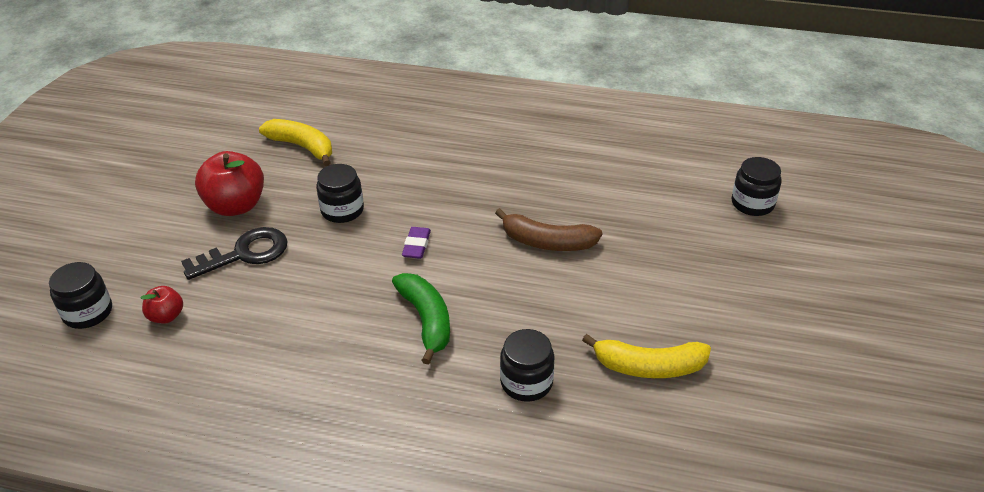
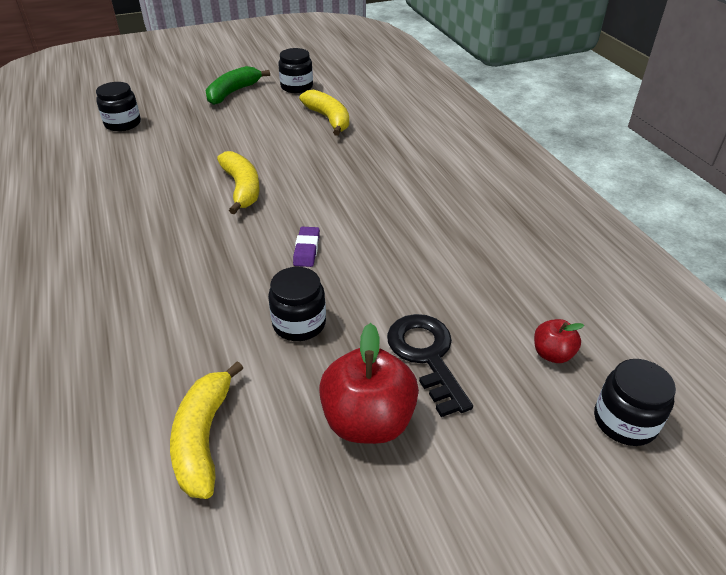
camera: 125 degrees left, 0 degrees up
black key [181,227,288,280] -> black key turned 45 degrees clockwise [387,314,473,417]
green banana [392,273,450,364] -> green banana moved to [205,66,270,105]
purple eraser [402,227,431,259] -> purple eraser turned 60 degrees counterclockwise [293,227,320,267]
brown banana [495,208,602,251] -> yellow banana [217,151,260,214]
black jar [500,329,555,402] -> black jar moved to [278,48,313,93]

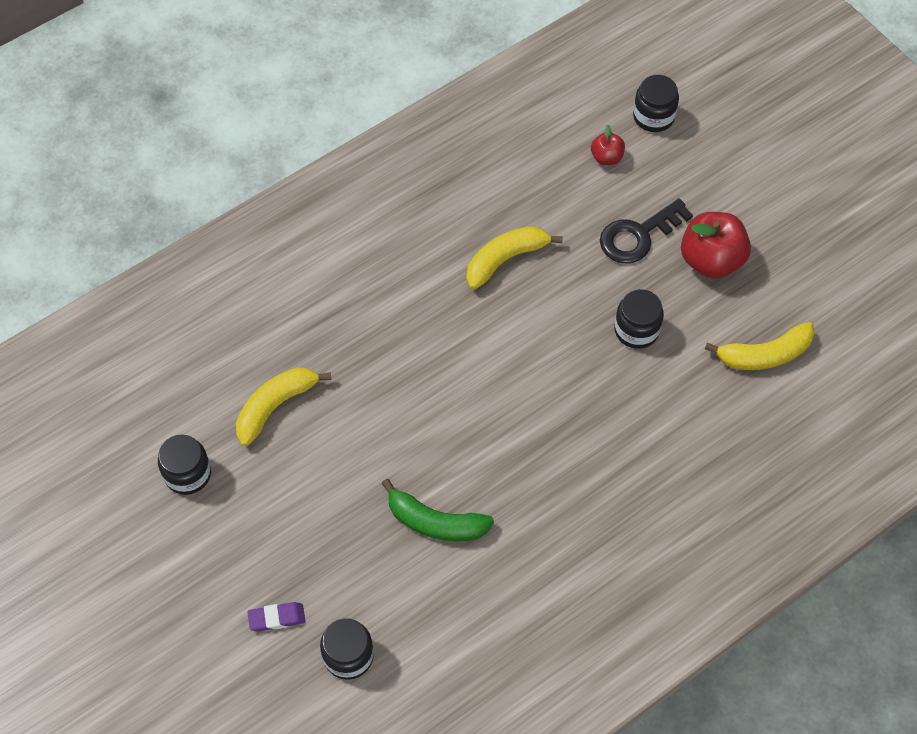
camera: 105 degrees left, 20 degrees up
green banana [205,66,270,105] -> green banana moved to [381,479,494,541]
yellow banana [217,151,260,214] -> yellow banana moved to [467,226,563,290]
purple eraser [293,227,320,267] -> purple eraser moved to [248,602,305,632]

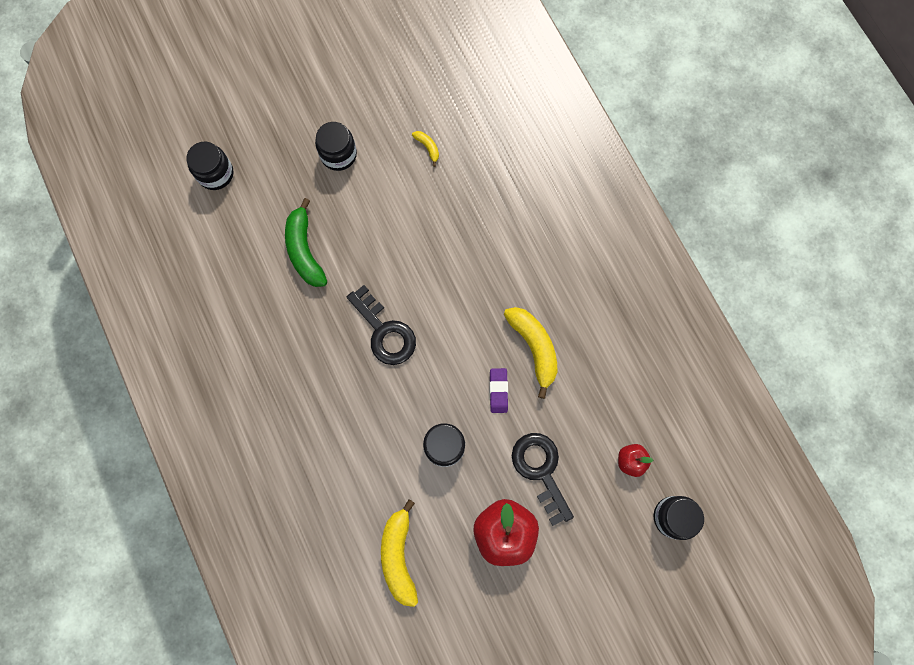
camera: 100 degrees right, 15 degrees up
black jar [158,435,211,495] -> black jar moved to [315,122,357,171]
yellow banana [236,367,331,446] -> yellow banana [412,131,439,167], size x0.47
purple eraser [248,602,305,632] -> purple eraser moved to [490,368,508,413]
green banana [381,479,494,541] -> green banana turned 45 degrees counterclockwise [285,198,327,287]
none -> black key [347,285,416,365]

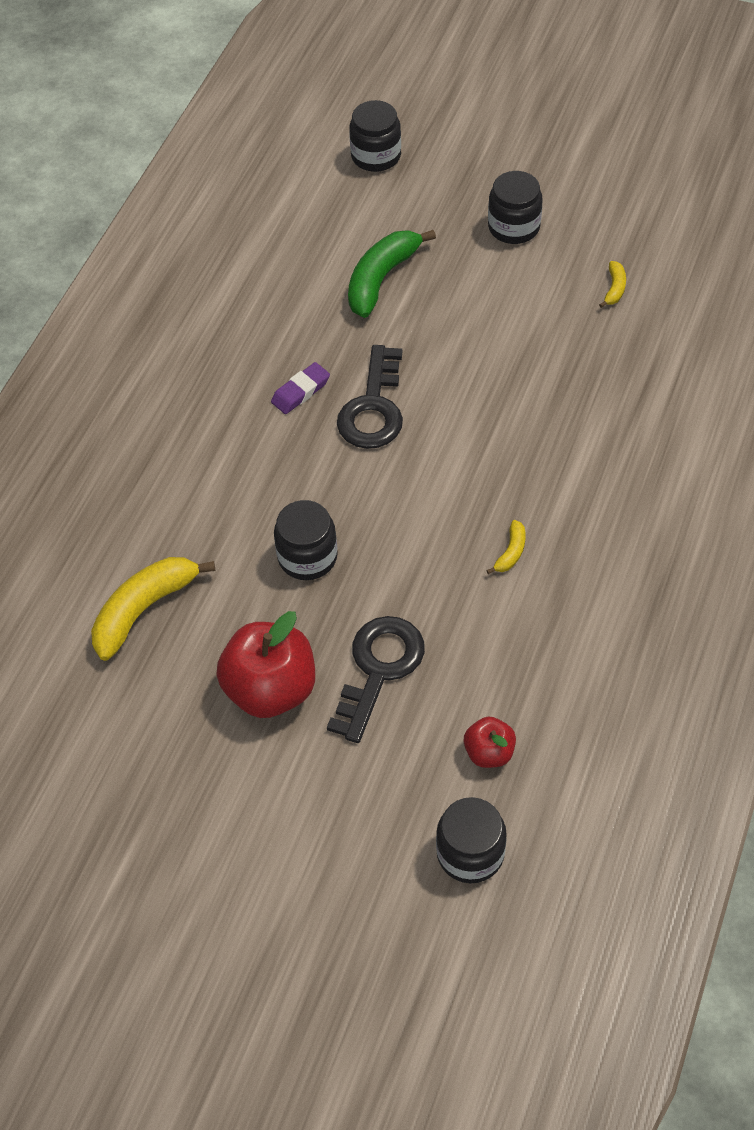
camera: 50 degrees right, 20 degrees down
purple eraser [490,368,508,413] -> purple eraser moved to [271,362,330,414]
yellow banana [504,307,558,399] -> yellow banana [486,520,525,574], size x0.47

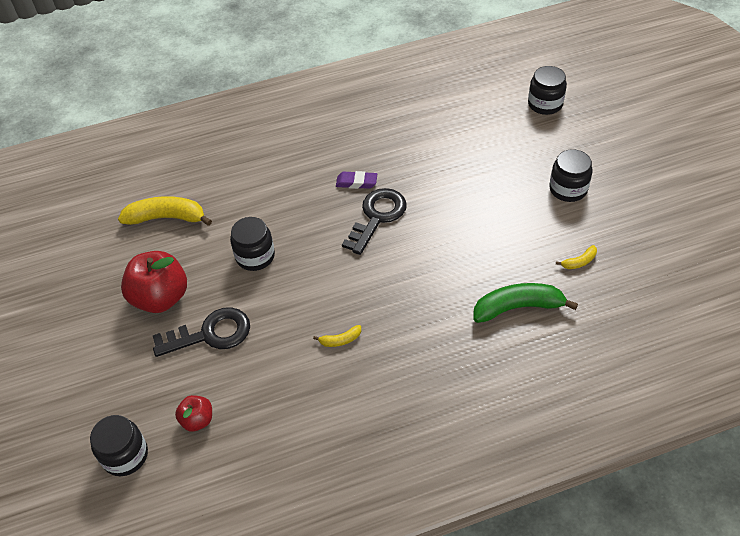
camera: 50 degrees right, 5 degrees down
black key [337,345,403,449] -> black key turned 150 degrees clockwise [342,188,407,255]
green banana [348,230,436,318] -> green banana moved to [473,283,578,323]

